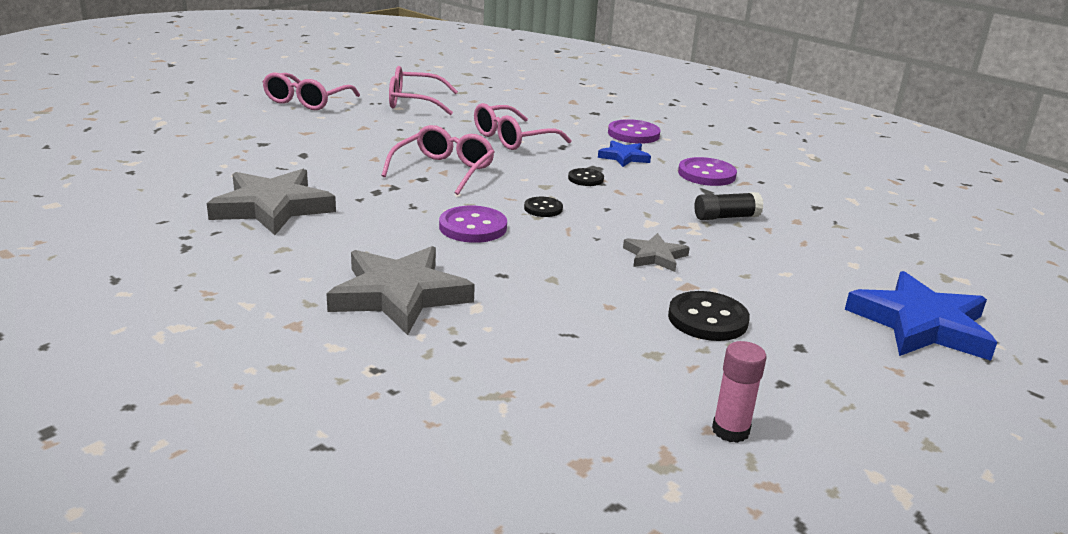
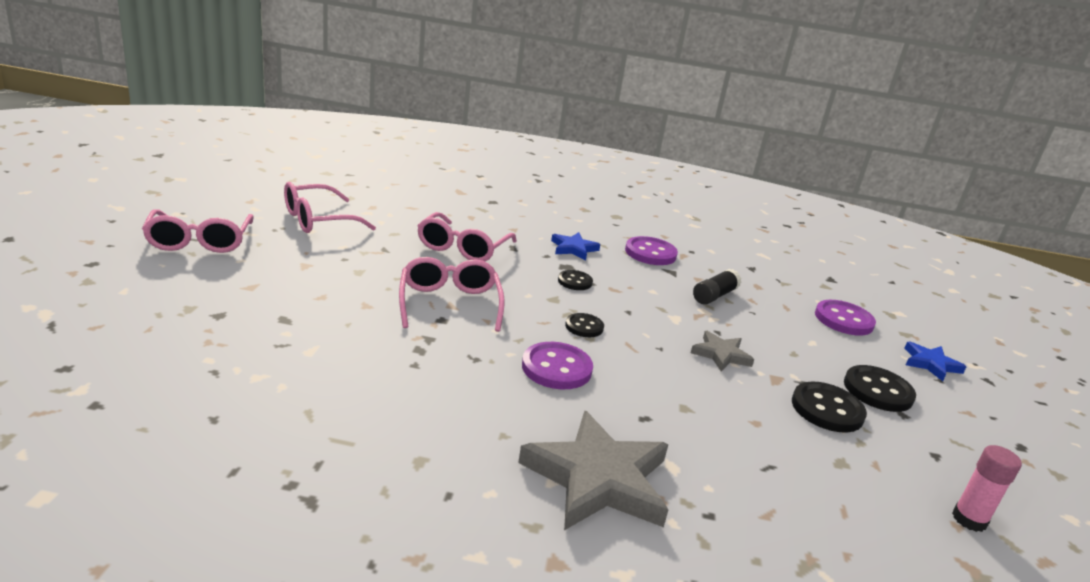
camera: 35 degrees left, 0 degrees up
grey star [207,169,336,235] -> none
purple button [608,119,661,144] -> purple button moved to [815,300,876,336]
blue star [845,271,997,361] -> blue star [904,342,966,381], size x0.52
none -> black button [844,365,916,412]

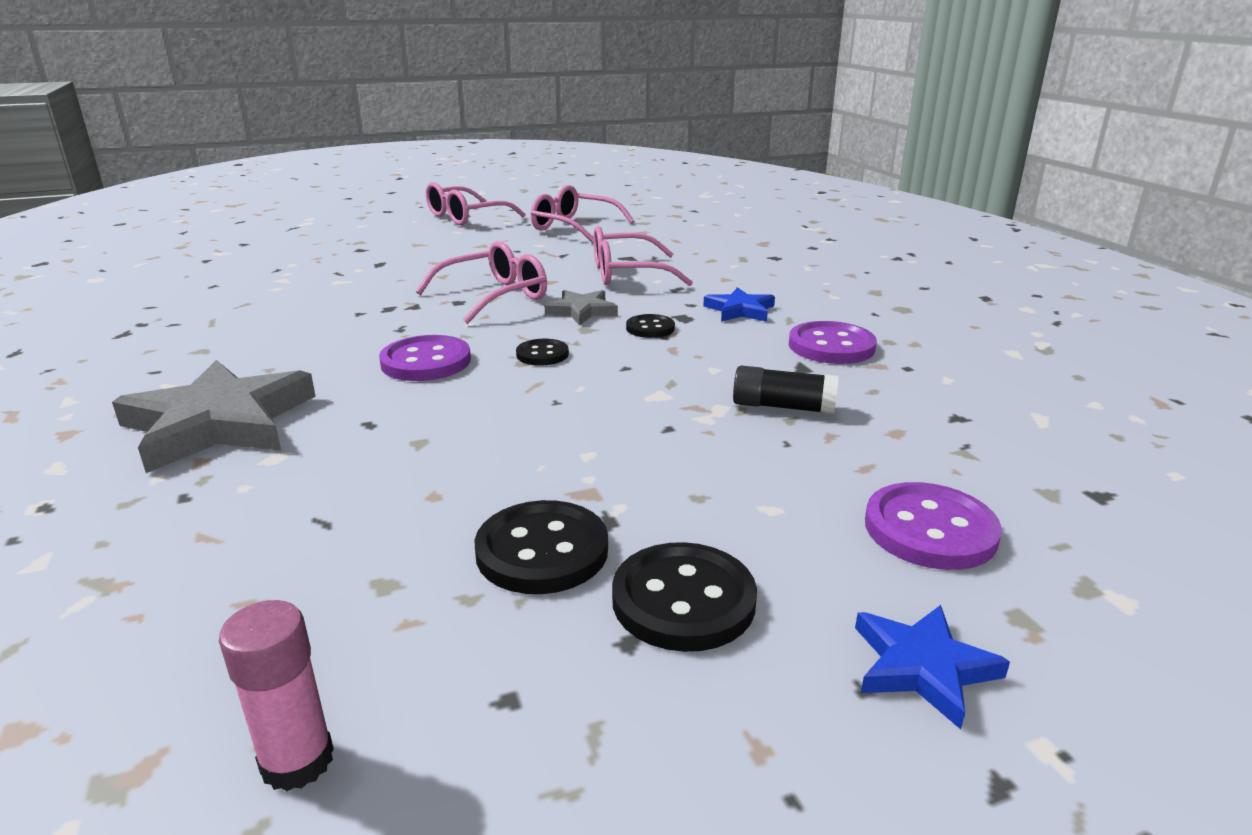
camera: 65 degrees right, 0 degrees up
grey star [691,331,754,372] -> grey star moved to [545,290,618,325]

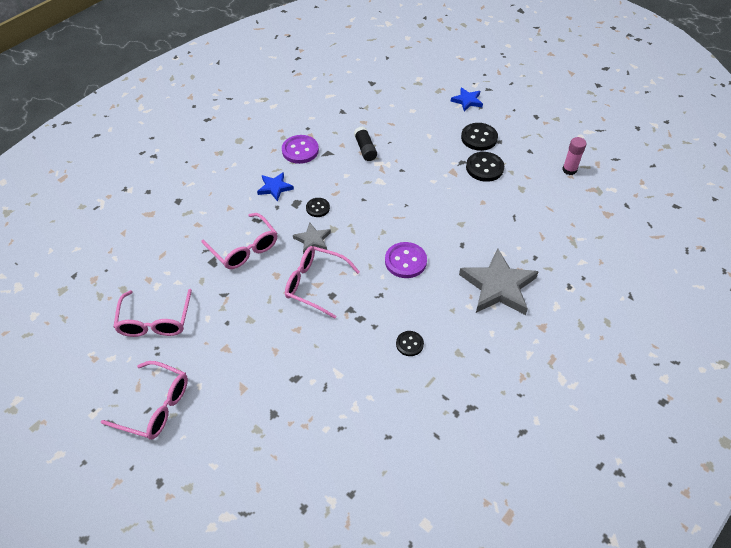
camera: 120 degrees left, 25 degrees up
black button [516,339,569,366] -> black button moved to [396,331,424,356]
purple button [865,482,1002,570] -> none

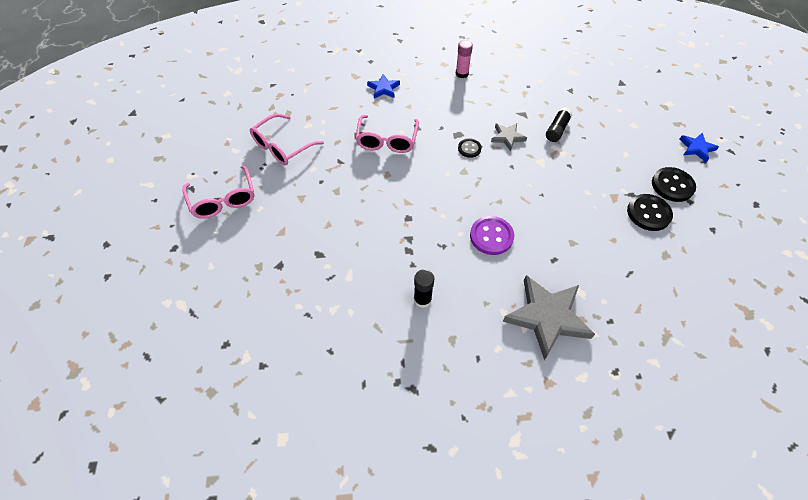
camera: 45 degrees right, 5 degrees up
blue star [257,172,294,202] -> blue star moved to [367,74,400,98]
purple button [282,135,319,164] -> none
pink glasses [285,246,360,319] -> none
grey star [293,222,331,254] -> grey star moved to [491,123,527,151]
black button [396,331,424,356] -> black glue stick [414,269,434,308]
pink glue stick [562,137,587,175] -> pink glue stick moved to [456,40,473,78]

